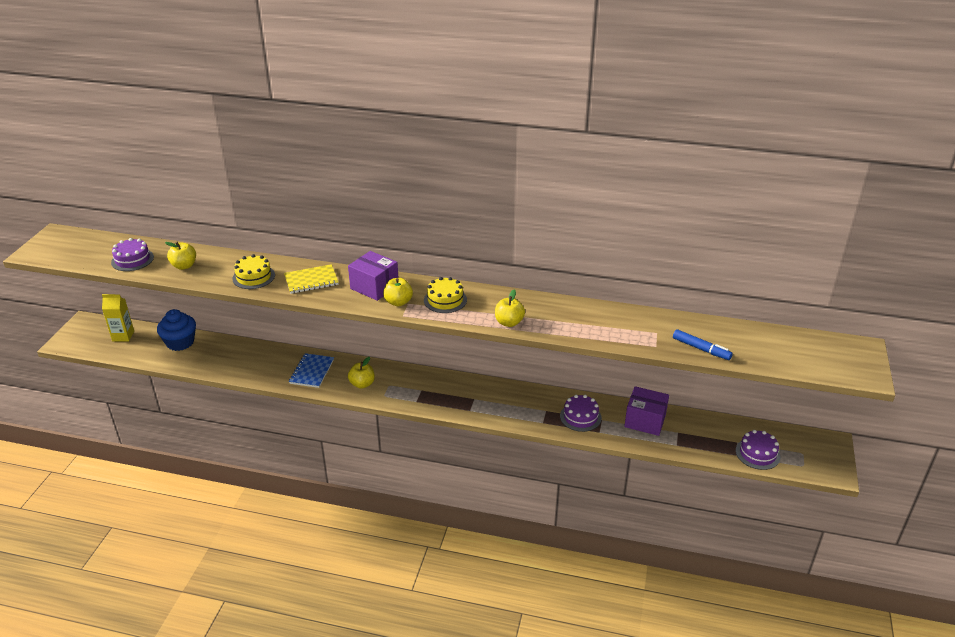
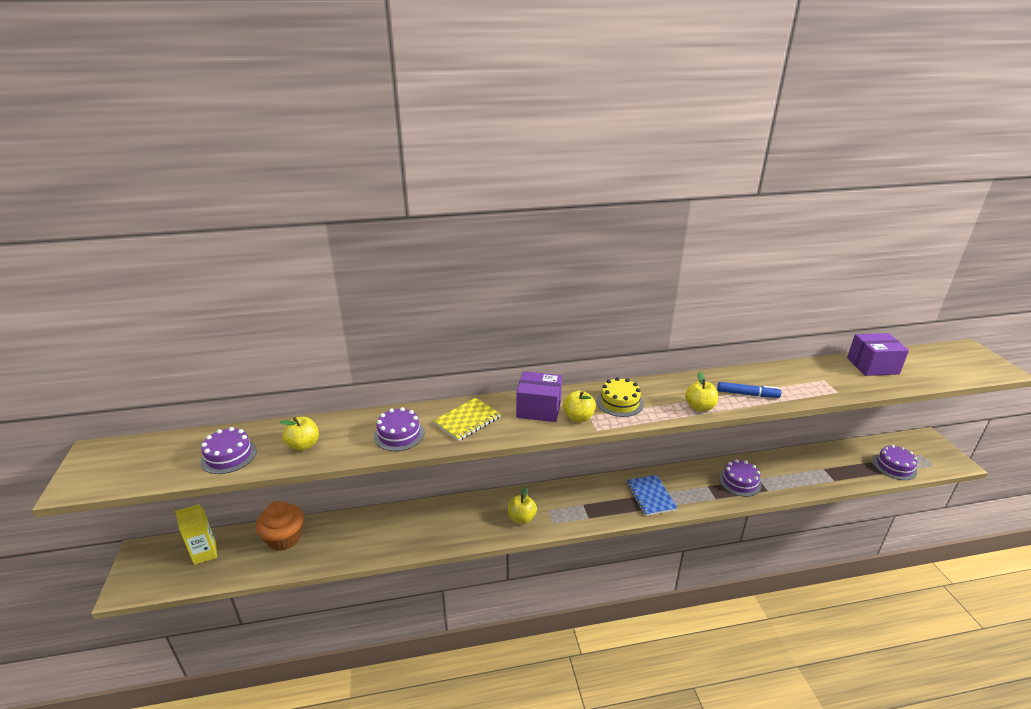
camera: 25 degrees left, 5 degrees down
blue cupcake [157,309,196,351] -> orange cupcake [256,501,304,551]
yellow cake [232,254,275,289] -> purple cake [374,407,424,451]
blue notebook [289,353,334,388] -> blue notebook moved to [627,475,677,516]
purple box [624,386,669,436] -> purple box moved to [847,333,909,376]
blue marker [673,329,733,360] -> blue marker moved to [717,382,781,398]

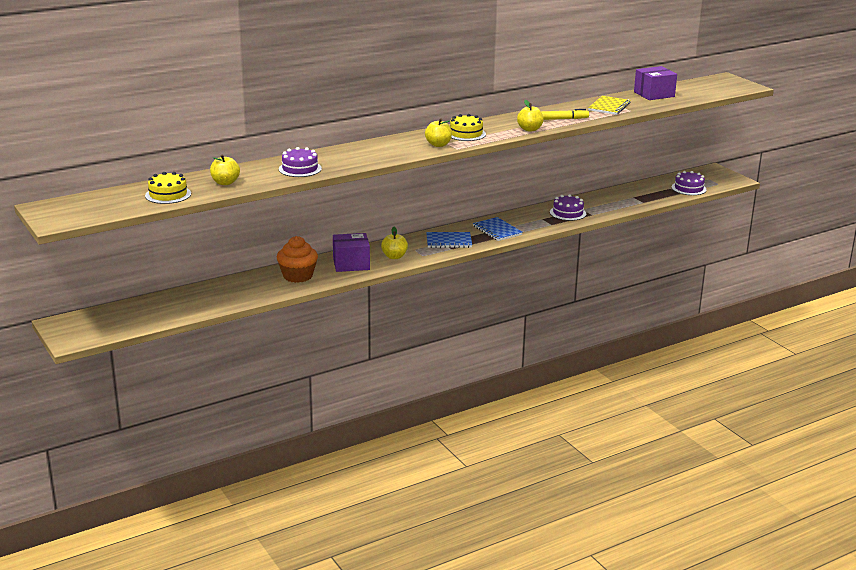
camera: 20 degrees left, 5 degrees down
yellow carton [175,504,217,565] -> none
purple cake [200,427,257,474] -> yellow cake [145,172,191,204]
orange cupcake [256,501,304,551] -> orange cupcake moved to [277,236,318,283]
yellow notebook [433,398,501,441] -> yellow notebook moved to [588,96,630,115]
purple box [516,371,562,422] -> purple box moved to [333,233,370,272]
blue marker [717,382,781,398] -> yellow marker [541,109,589,120]
none -> blue notebook [426,232,472,248]

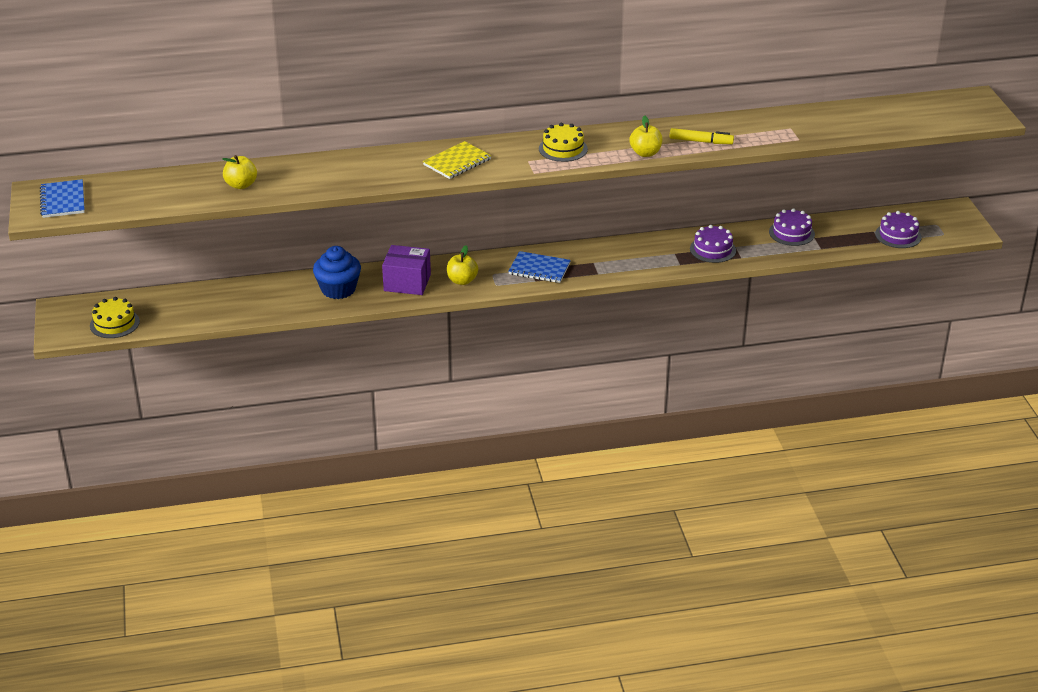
camera: 20 degrees right, 10 degrees up
yellow cake [145,172,191,204] -> yellow cake moved to [90,297,140,338]
orange cupcake [277,236,318,283] -> blue cupcake [313,246,361,299]
purple cake [279,147,322,177] -> purple cake moved to [769,208,815,246]
yellow apple [425,118,452,147] -> none
blue notebook [473,217,523,241] -> blue notebook moved to [40,179,85,218]
yellow notebook [588,96,630,115] -> yellow notebook moved to [423,141,491,179]
purple box [634,66,677,100] -> none

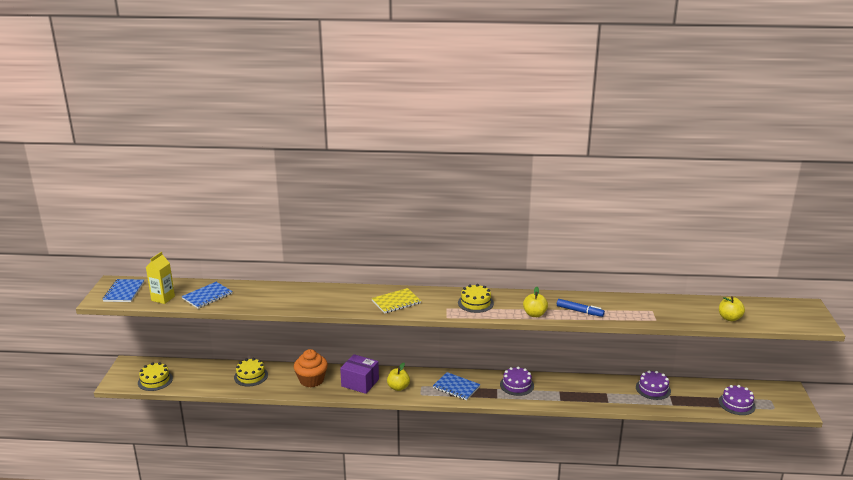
camera: 15 degrees right, 10 degrees down
yellow apple [223,155,257,189] -> yellow apple moved to [719,296,745,321]
blue cupcake [313,246,361,299] -> orange cupcake [294,349,328,387]
yellow marker [670,128,734,144] -> blue marker [557,299,605,317]
purple cake [690,225,736,263] -> purple cake moved to [500,366,534,396]
none -> yellow carton [146,252,175,304]
none -> blue notebook [182,282,233,309]
none -> yellow cake [234,358,268,386]

